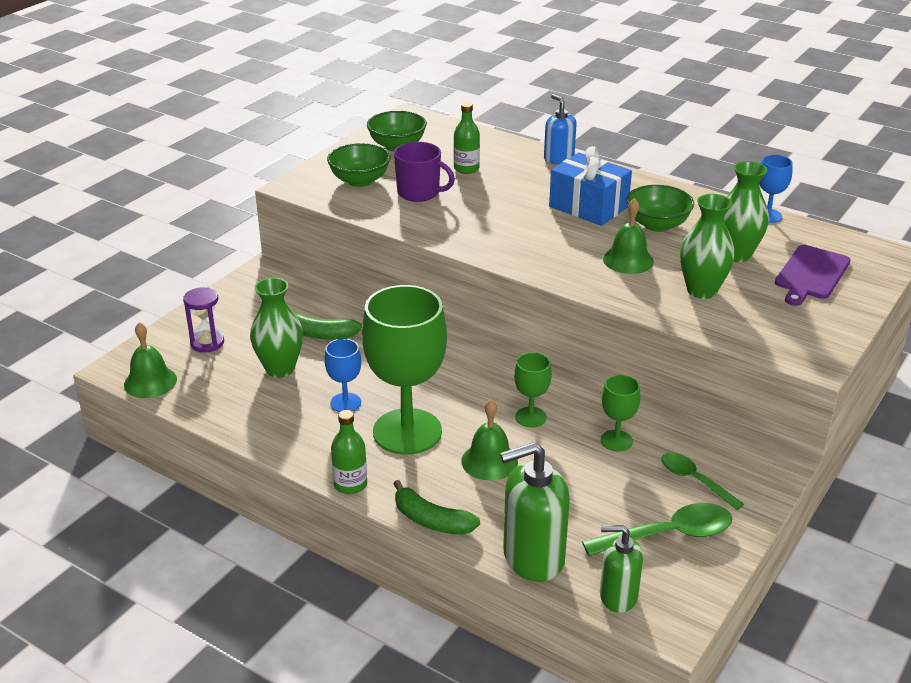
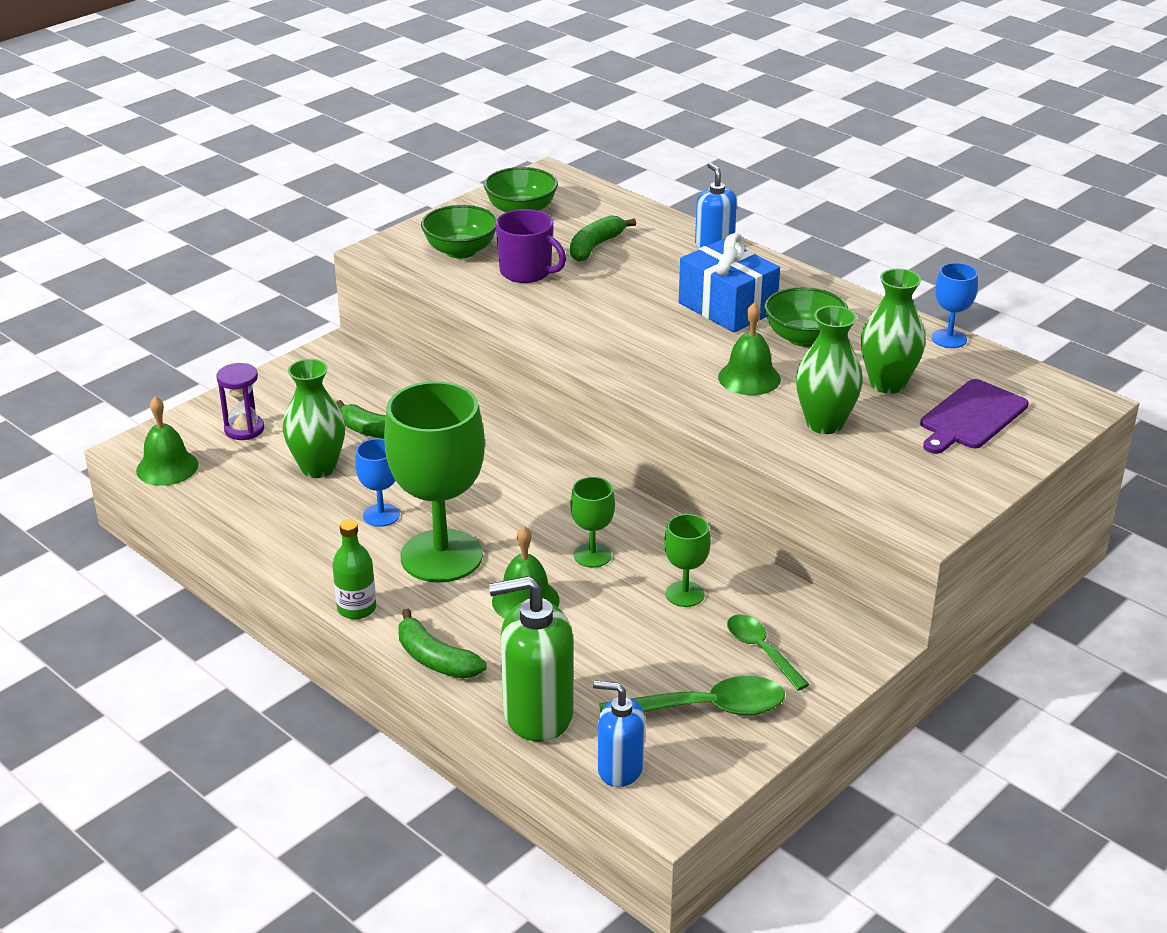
camera: 10 degrees right, 0 degrees up
green bottle [454,102,480,174] -> green banana [570,215,636,262]
green soap dispenser [600,525,643,613] -> blue soap dispenser [593,681,645,787]

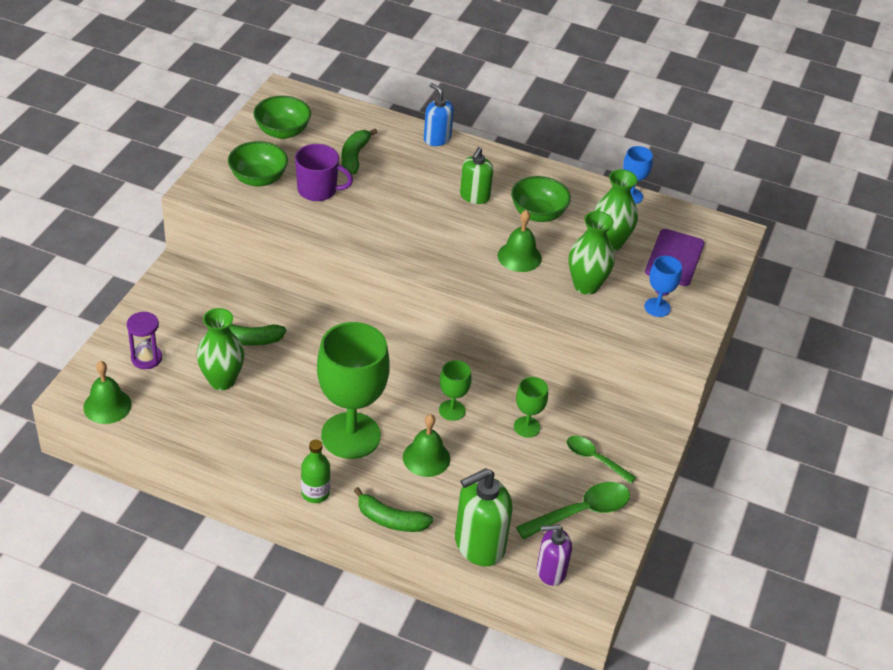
camera: 25 degrees left, 10 degrees up
blue goblet [355,438,400,527] -> blue goblet moved to [644,256,682,317]
blue soap dispenser [593,681,645,787] -> purple soap dispenser [537,525,572,586]
blue gift [679,233,780,332] -> green soap dispenser [460,147,494,204]

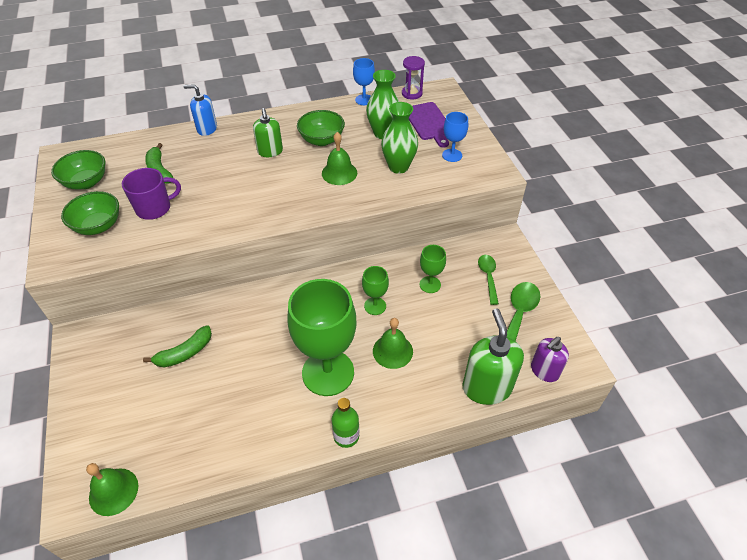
camera: 35 degrees left, 5 degrees up
purple hourglass [127,312,162,369] -> purple hourglass moved to [402,56,425,100]
green vase [197,308,244,390] -> none
green banana [354,487,433,532] -> none
green soap dispenser [455,468,513,566] -> green soap dispenser turned 150 degrees clockwise [462,308,524,405]
green spoon [567,436,636,484] -> green spoon turned 90 degrees clockwise [478,255,499,305]

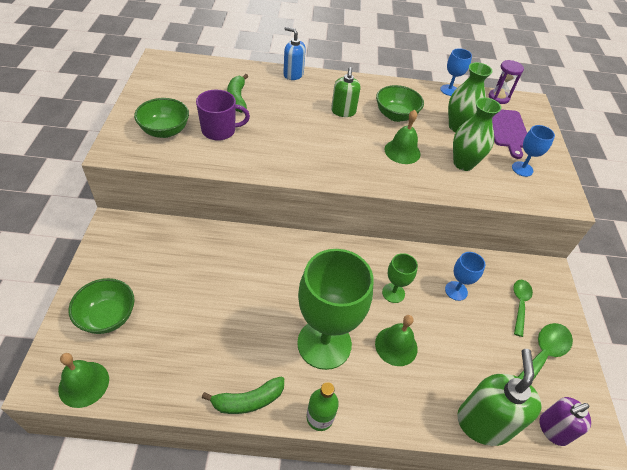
camera: 15 degrees right, 0 degrees up
green bowl [51,150,105,190] -> green bowl moved to [69,278,134,334]
green banana [143,325,212,368] -> green banana moved to [202,376,284,414]
green goblet [420,245,446,293] -> blue goblet [445,252,485,301]

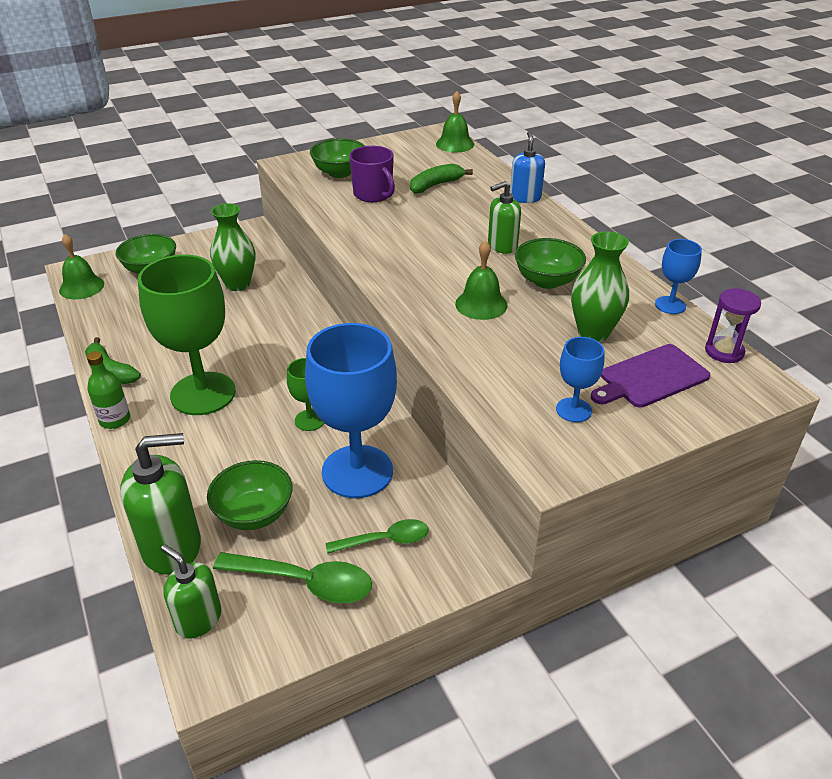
camera: 65 degrees right, 10 degrees down
green bell [375,315,418,366] -> green bell moved to [436,91,474,152]
blue goblet [445,252,485,301] -> blue goblet [305,323,397,498], size x2.17
green vase [453,98,501,171] -> green vase moved to [210,203,255,291]
purple soap dispenser [540,397,591,446] -> green soap dispenser [161,545,221,638]
none -> green bowl [207,460,293,530]

